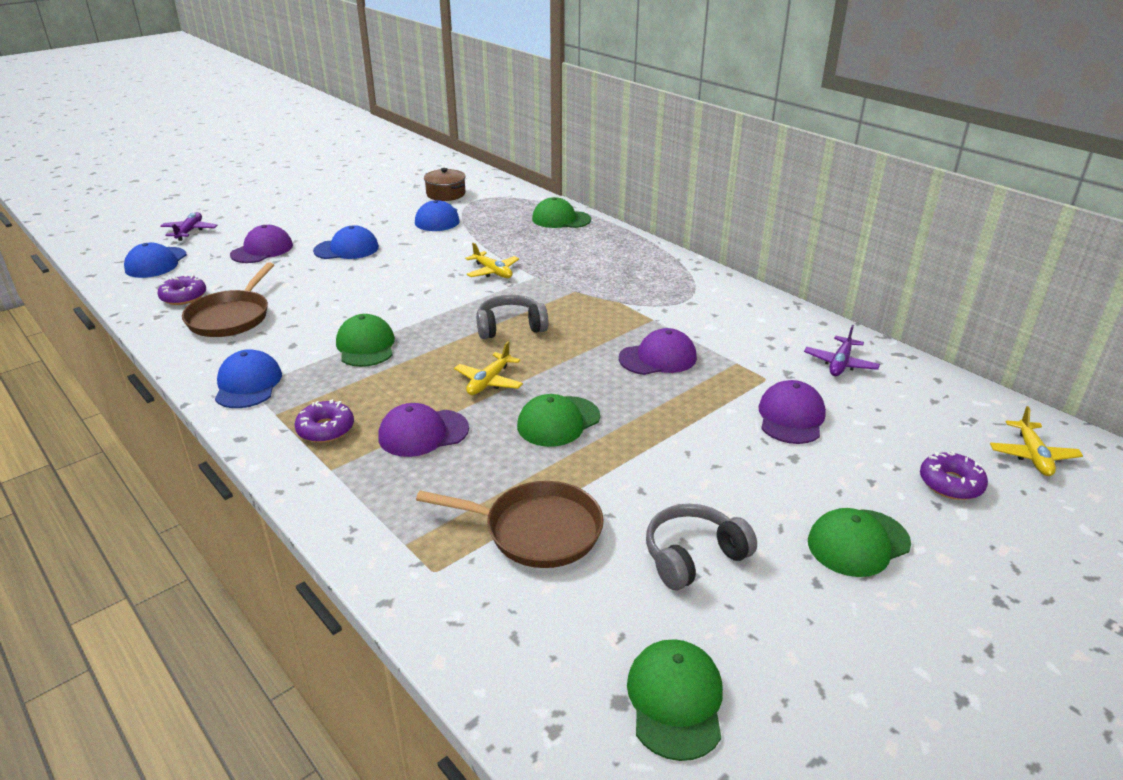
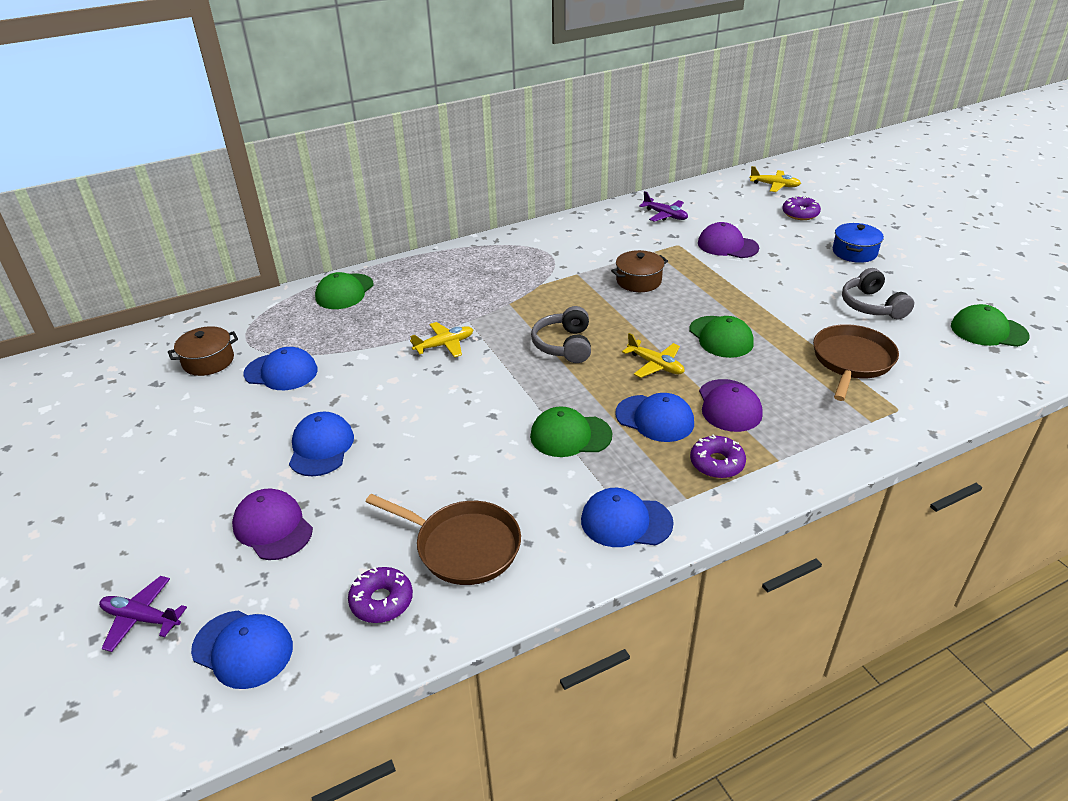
camera: 75 degrees left, 5 degrees up
purple cap [619,328,697,375] -> brown pot [611,250,668,292]
green cap [808,508,911,577] -> blue pot [833,223,884,263]
none -> blue cap [615,393,694,442]

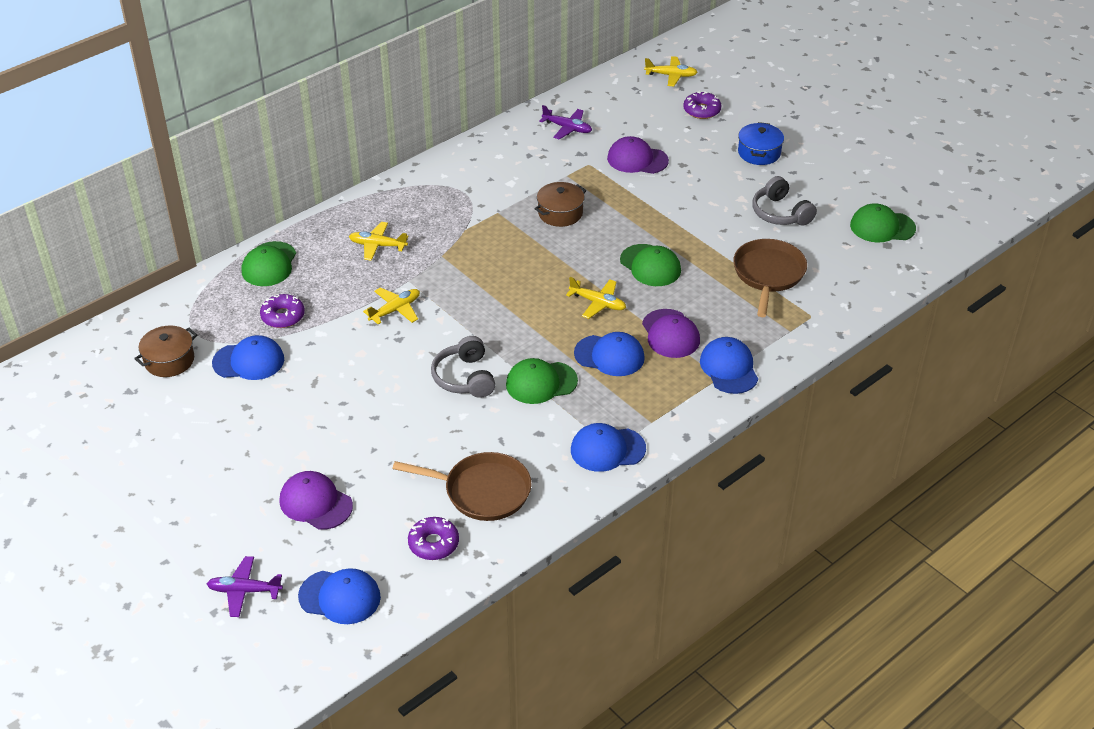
camera: 15 degrees left, 5 degrees up
blue cap [289,412,354,476] -> blue cap moved to [700,337,758,394]
grey headphones [531,306,591,363] -> grey headphones moved to [431,336,495,398]
purple donut [690,435,746,478] -> purple donut moved to [260,294,305,328]
none -> yellow plane [349,222,408,261]

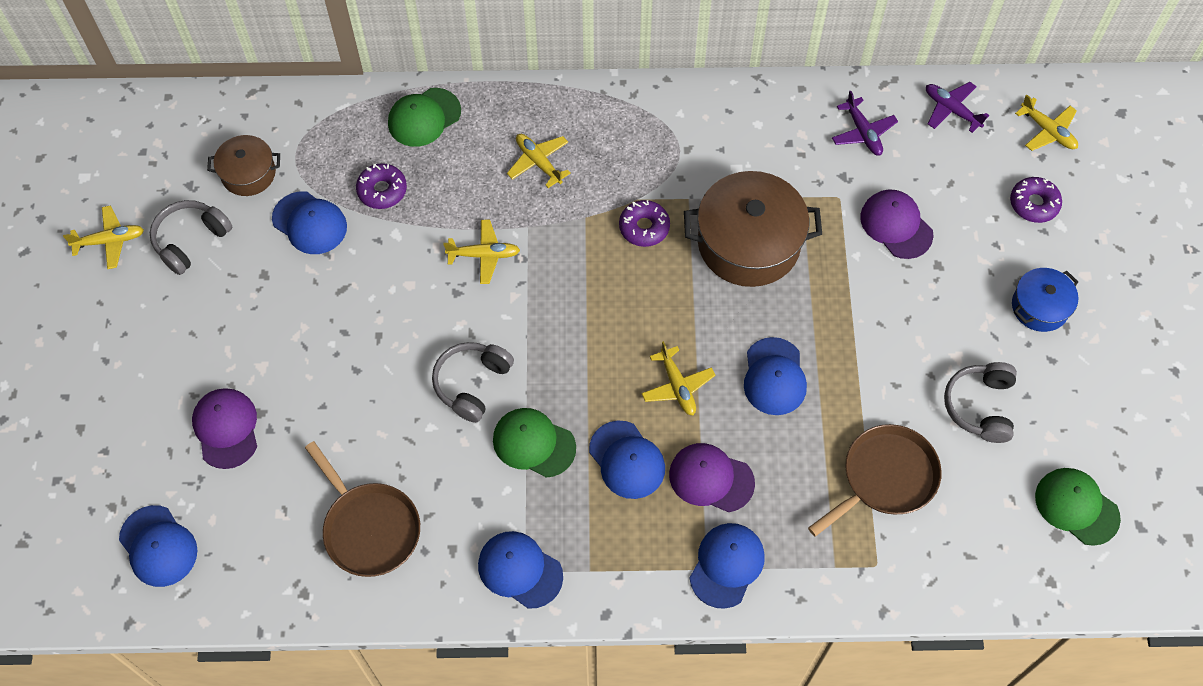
camera: 40 degrees right, 20 degrees up
purple plane [207,556,283,617] -> purple plane moved to [926,82,989,133]
purple donut [408,517,459,560] -> purple donut moved to [619,200,670,247]
brown pot [534,182,586,227] -> brown pot [684,171,822,287], size x1.83
green cap [620,244,681,286] -> blue cap [744,337,807,415]
purple cap [642,309,700,358] -> purple cap turned 90 degrees clockwise [669,443,755,512]
none -> yellow plane [63,205,144,269]
none -> grey headphones [150,200,232,275]

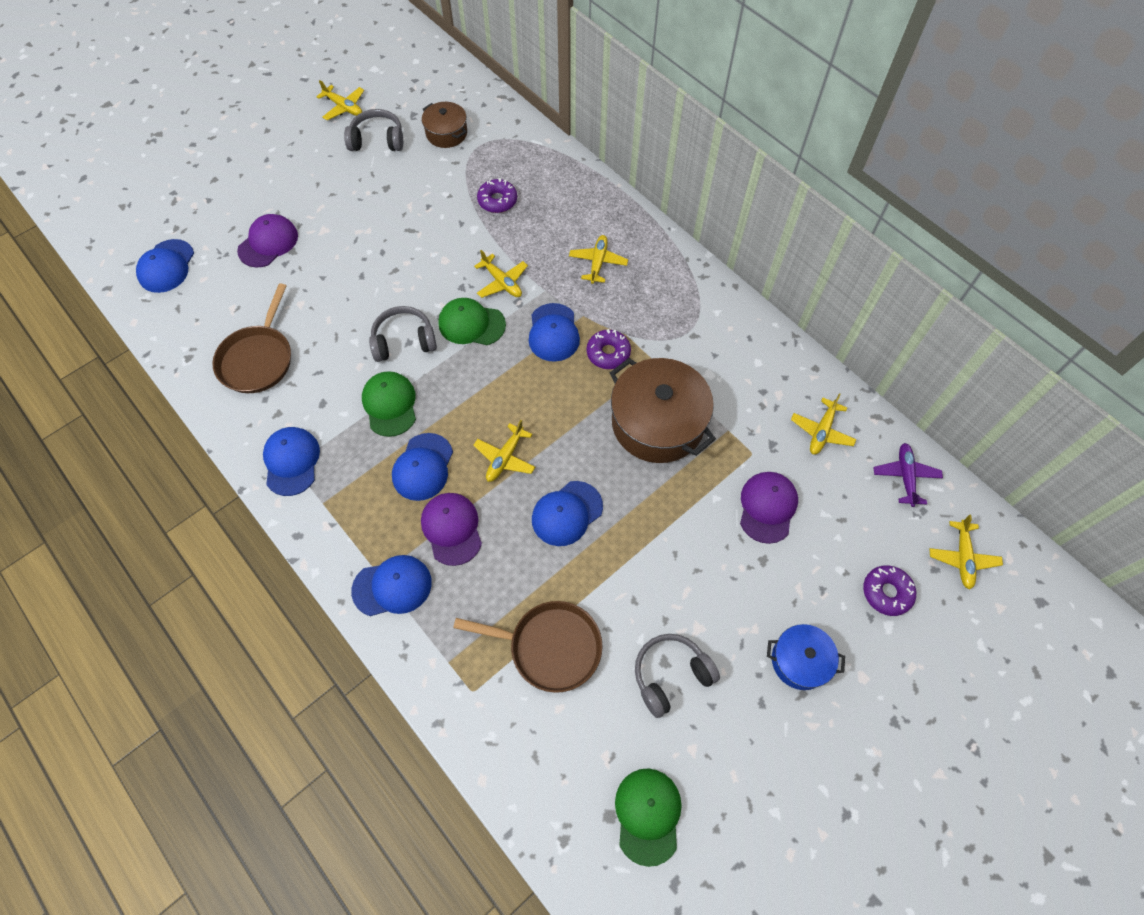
camera: 50 degrees right, 0 degrees up
blue cap [272,191,347,254] -> blue cap moved to [529,303,580,362]
green cap [388,88,461,147] -> green cap moved to [438,298,506,345]
purple plane [832,91,898,156] -> yellow plane [791,393,857,455]

